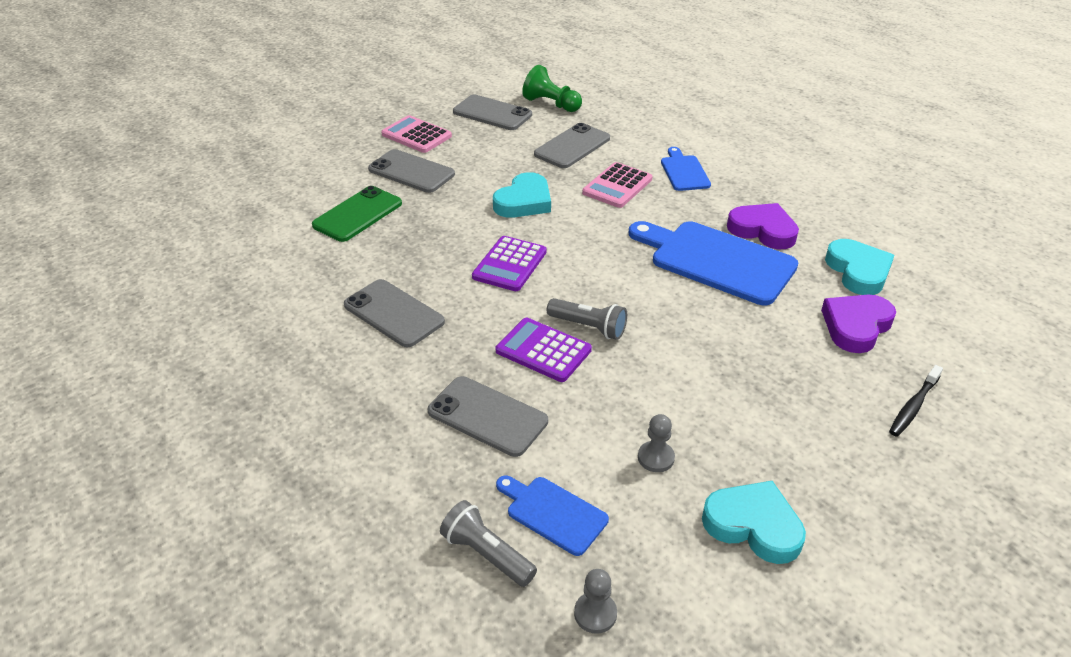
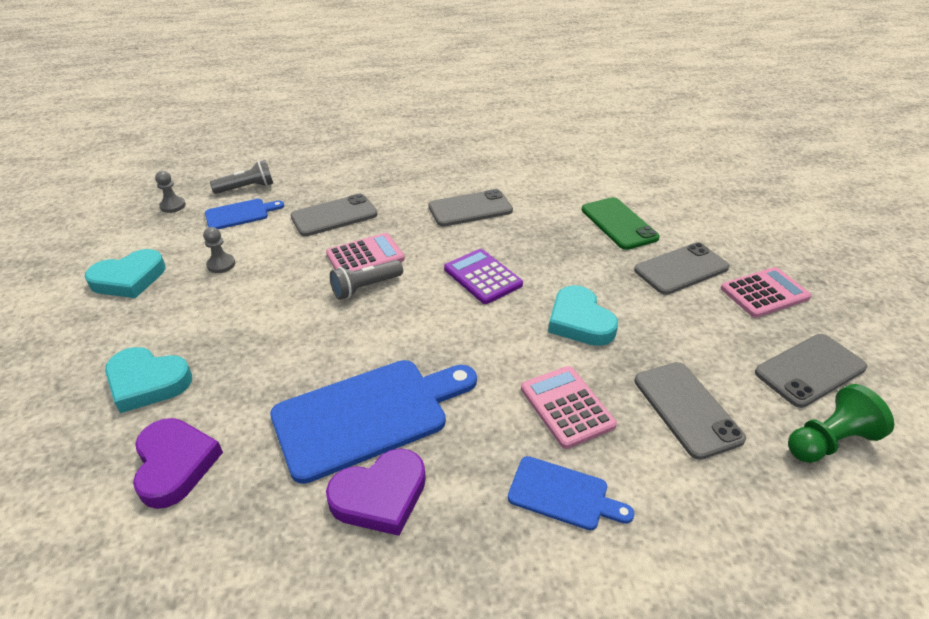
camera: 120 degrees right, 0 degrees up
purple calculator [496,318,592,382] -> pink calculator [326,233,405,271]
turquoise heart [825,239,894,295] -> turquoise heart moved to [105,347,192,413]
black toothbrush [889,365,943,437] -> none

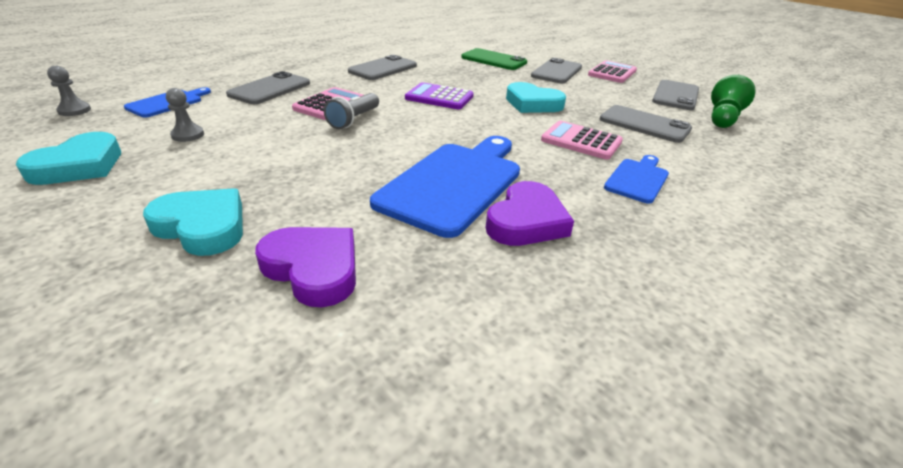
camera: 35 degrees left, 5 degrees down
turquoise heart [105,347,192,413] -> turquoise heart turned 135 degrees counterclockwise [143,188,243,256]
grey flashlight [210,160,274,194] -> none
blue cutting board [508,456,634,530] -> blue cutting board turned 45 degrees counterclockwise [604,155,669,204]

